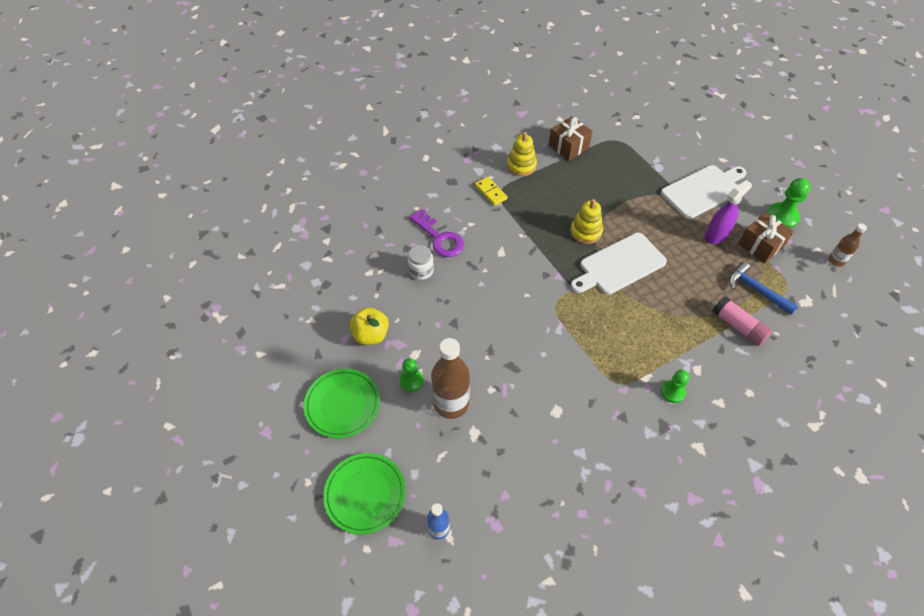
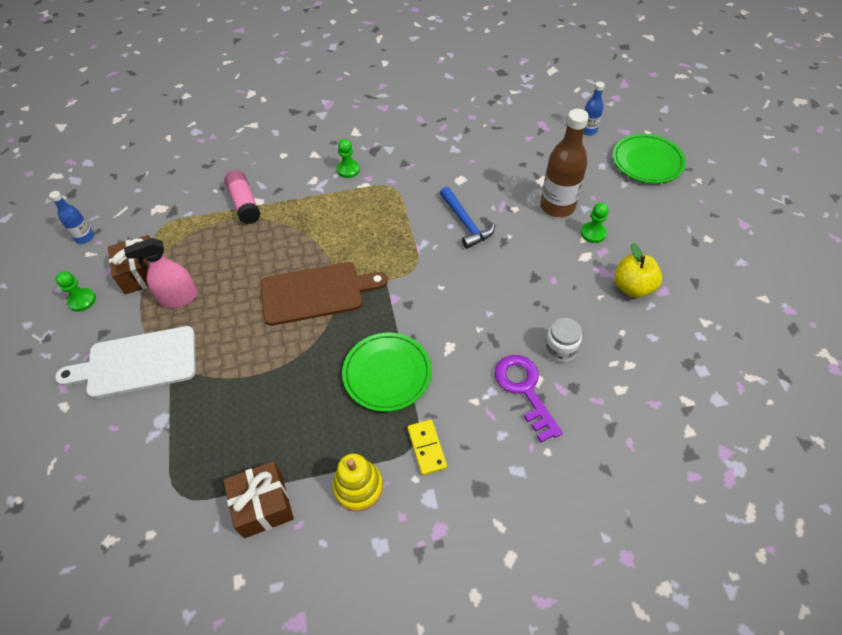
camera: 160 degrees left, 0 degrees up
green plate [304,369,380,438] -> green plate moved to [342,333,431,412]
yellow stacking toy [570,199,603,244] -> none
white cutting board [571,233,667,295] -> brown cutting board [261,262,388,326]
purple spray bottle [705,180,752,244] -> pink spray bottle [124,238,198,308]
blue hammer [729,261,798,315] -> blue hammer moved to [440,186,495,249]
green pawn [767,178,811,228] -> green pawn [56,271,96,312], size x0.66
brown bottle [828,223,867,267] -> blue bottle [49,191,94,244]

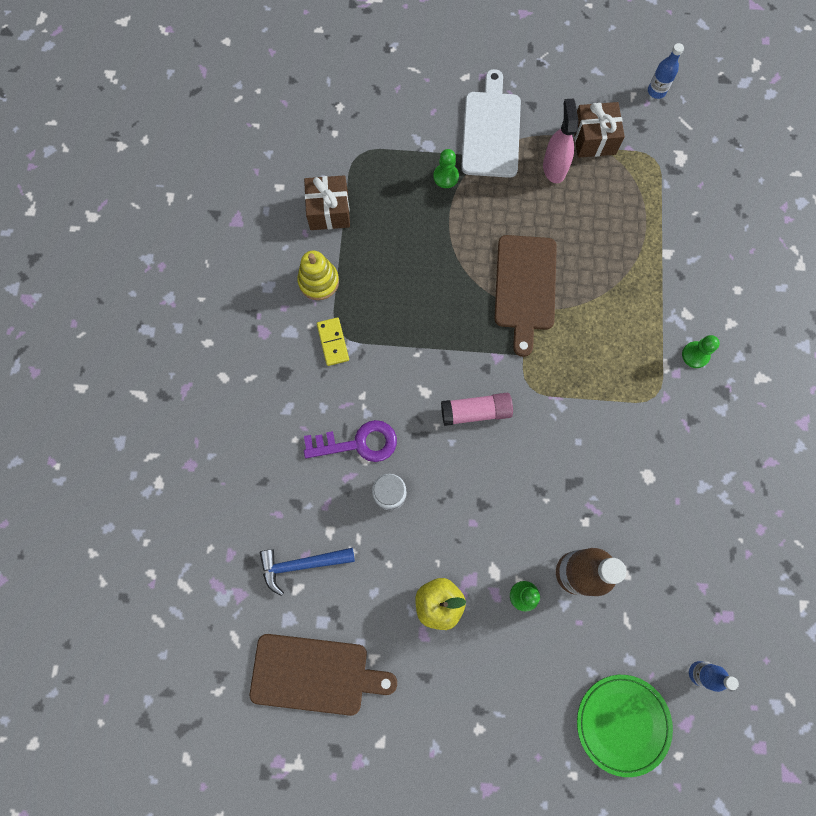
camera: 105 degrees right, 20 degrees up
green pawn [56,271,96,312] -> green pawn moved to [433,149,459,188]
pink glue stick [224,170,261,224] -> pink glue stick moved to [441,393,513,426]
green plate [342,333,431,412] -> none
yellow domino [408,419,447,475] -> yellow domino turned 75 degrees clockwise [317,317,349,366]
blue hammer [440,186,495,249] -> blue hammer moved to [260,548,355,596]
none -> brown cutting board [250,634,397,716]

